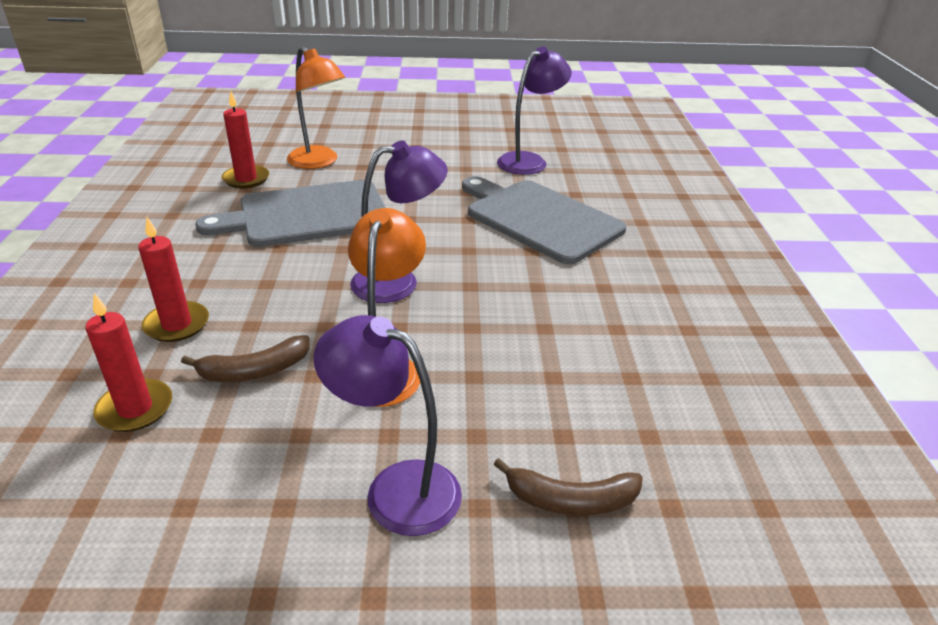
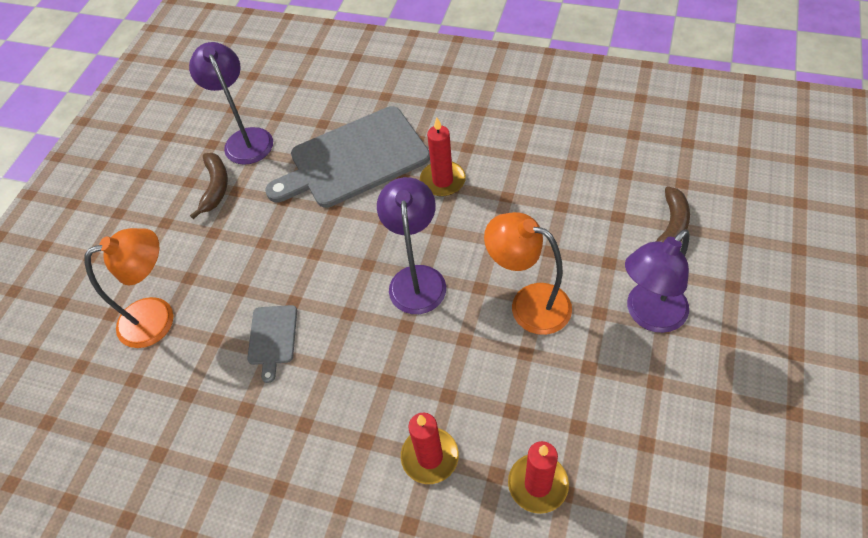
camera: 65 degrees left, 20 degrees up
brown banana [181,335,310,382] -> brown banana moved to [190,153,228,219]
grey cutting board [195,180,386,247] -> grey cutting board [247,305,297,383], size x0.45
red candle [221,91,269,188] -> red candle moved to [420,117,466,196]

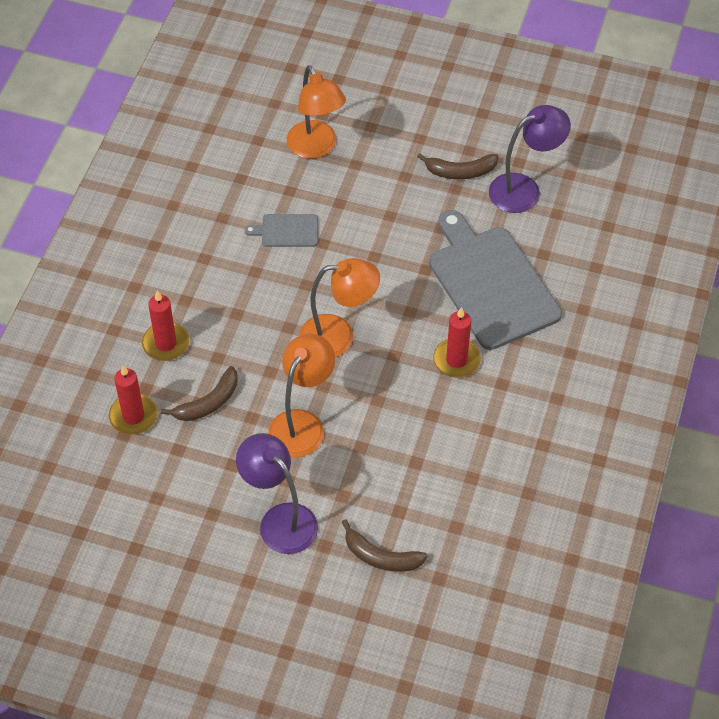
camera: 85 degrees right, 0 degrees up
purple lamp [377,177,446,314] -> orange lamp [299,258,380,357]
none -> brown banana [160,366,238,421]

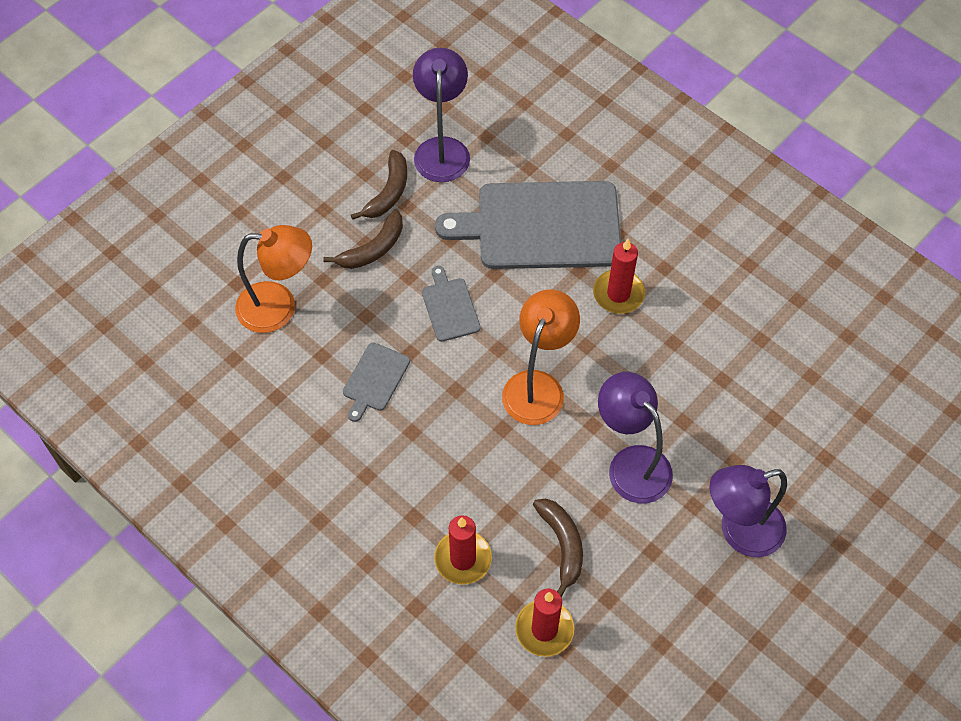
camera: 65 degrees left, 5 degrees up
orange lamp [268,334,335,457] -> purple lamp [598,372,673,503]
brown banana [342,519,428,572] -> brown banana moved to [323,209,403,269]
none -> grey cutting board [422,266,481,342]

